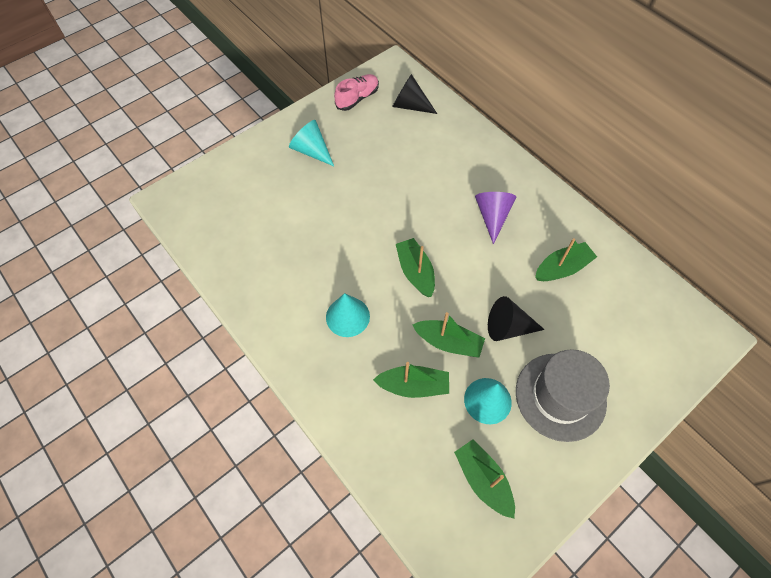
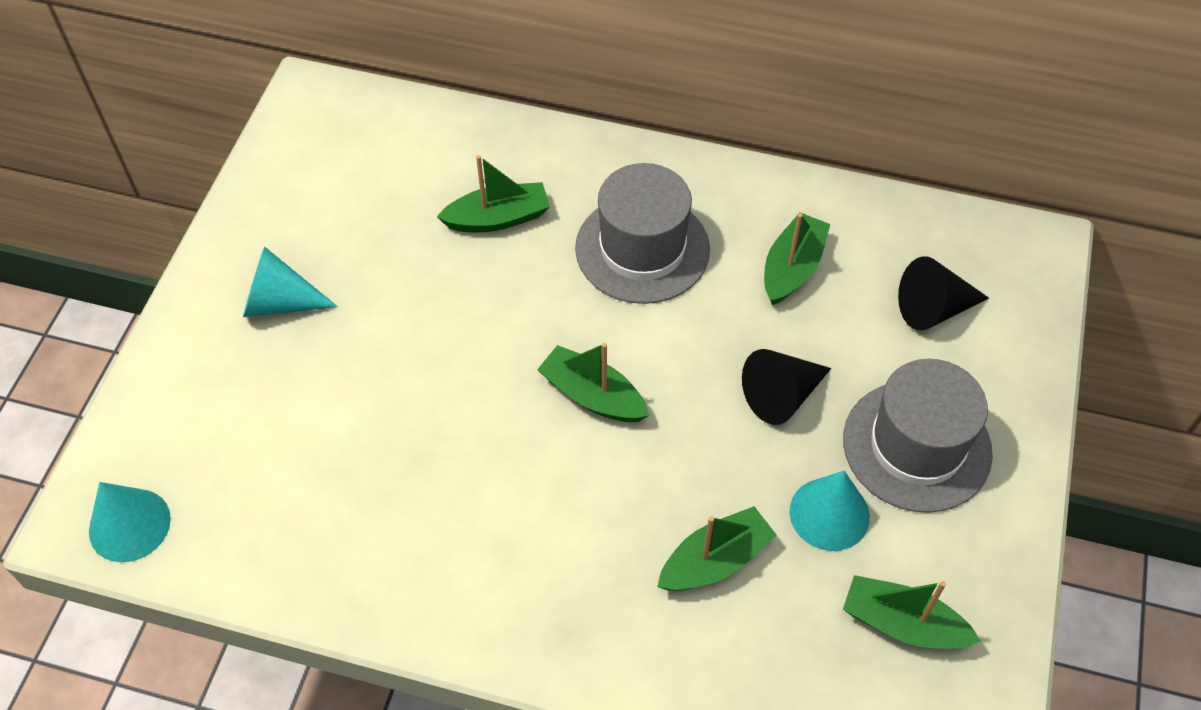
camera: 35 degrees left, 5 degrees down
turquoise cone [326,293,370,337] -> turquoise cone moved to [89,482,171,562]
pink shoe [334,74,379,111] -> none
black cone [392,74,437,114] -> black cone moved to [898,256,989,331]
green boat [413,312,485,358] -> green boat moved to [437,155,550,232]
purple cone [475,192,517,244] -> grey hat [575,163,710,304]

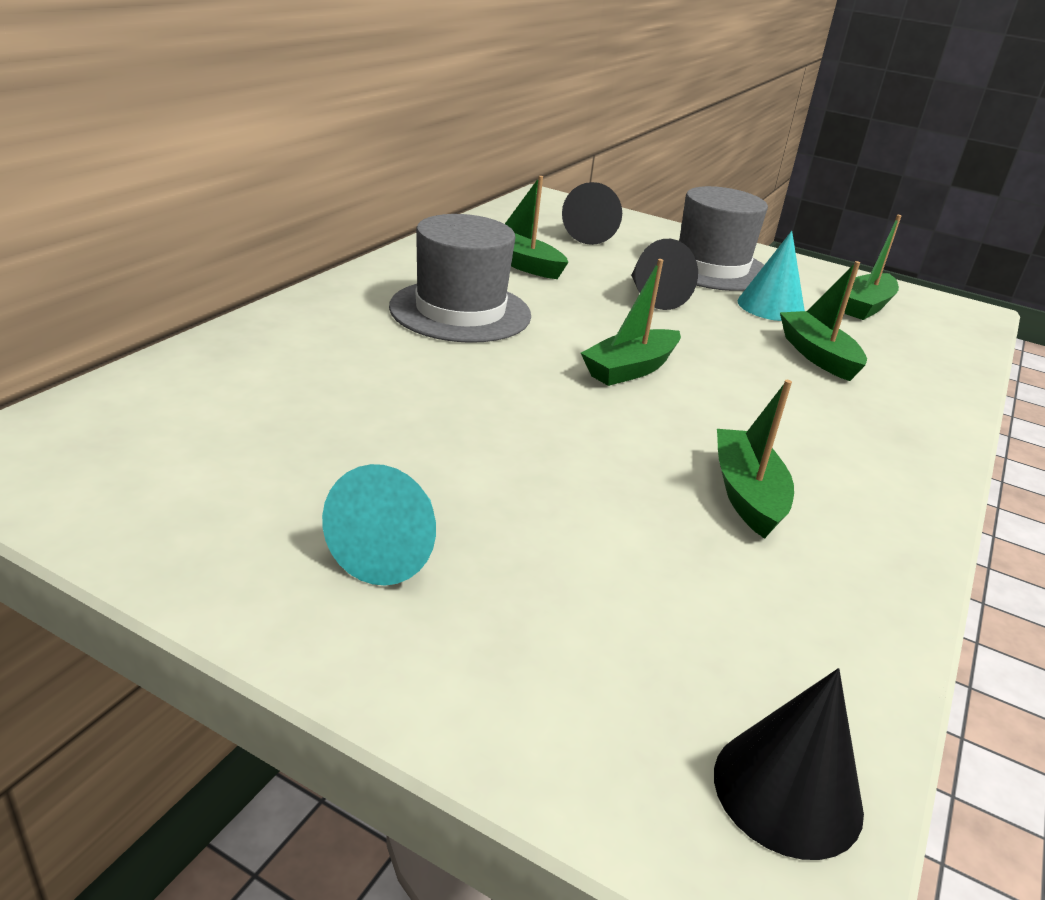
camera: 80 degrees left, 25 degrees down
turquoise cone [89,482,171,562] -> black cone [714,668,864,860]
green boat [437,155,550,232] -> green boat moved to [717,380,794,539]

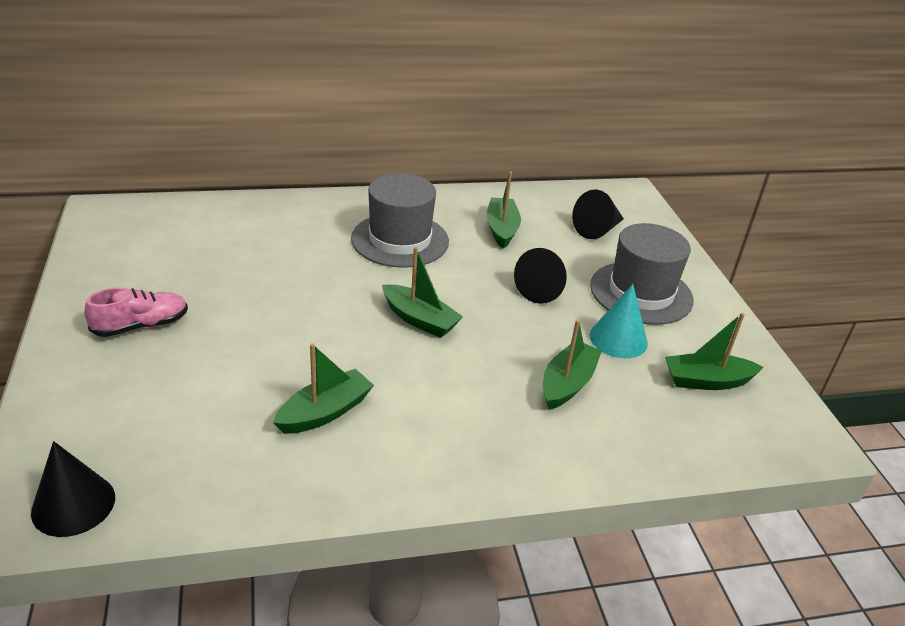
camera: 50 degrees right, 5 degrees up
turquoise cone [322,464,436,586] -> pink shoe [85,287,188,337]
green boat [581,259,681,386] -> green boat turned 150 degrees counterclockwise [382,247,463,338]

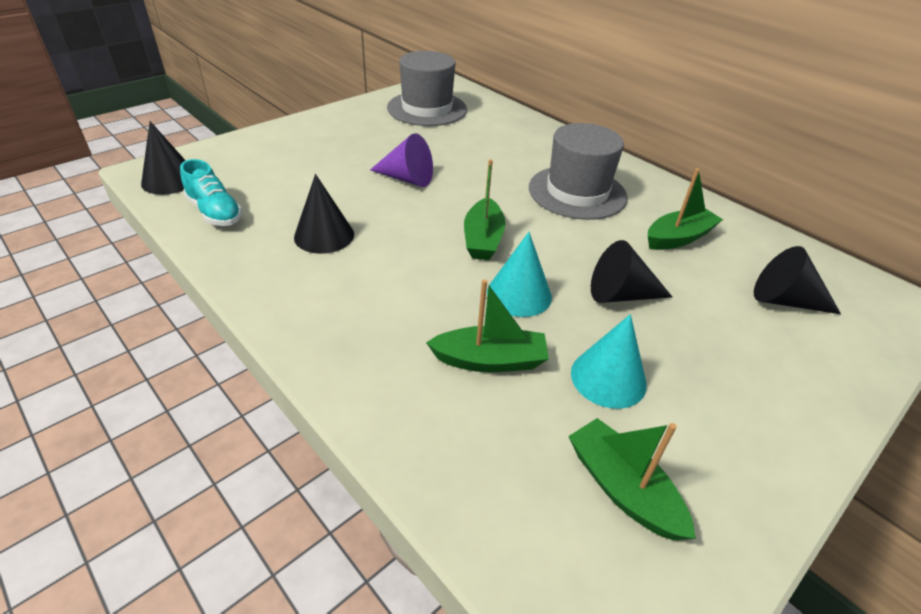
camera: 60 degrees right, 5 degrees up
pink shoe [85,287,188,337] -> none
green boat [273,343,374,434] -> black cone [294,174,354,254]
grey hat [590,223,694,325] -> grey hat moved to [387,51,467,126]
none -> turquoise shoe [180,159,242,226]
none -> purple cone [370,133,433,187]
none -> turquoise cone [487,232,552,317]

